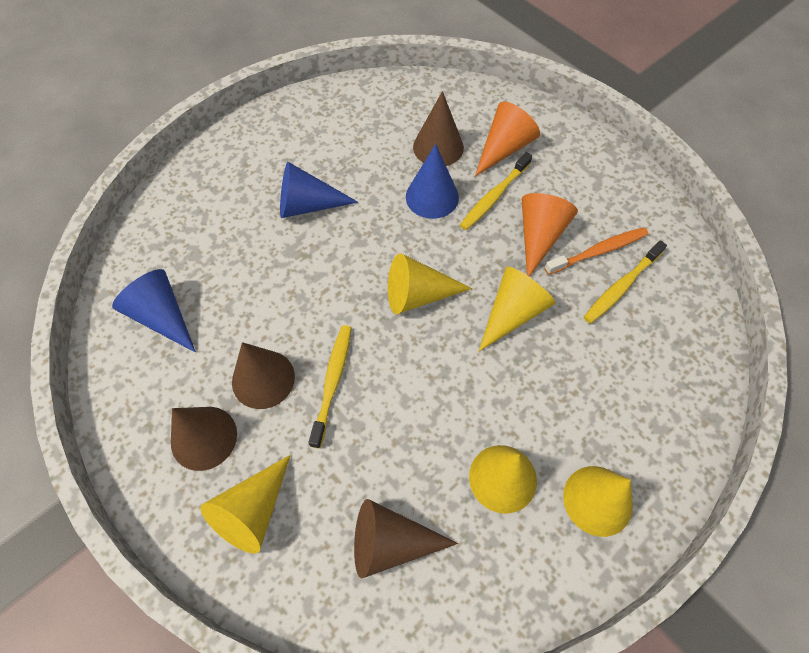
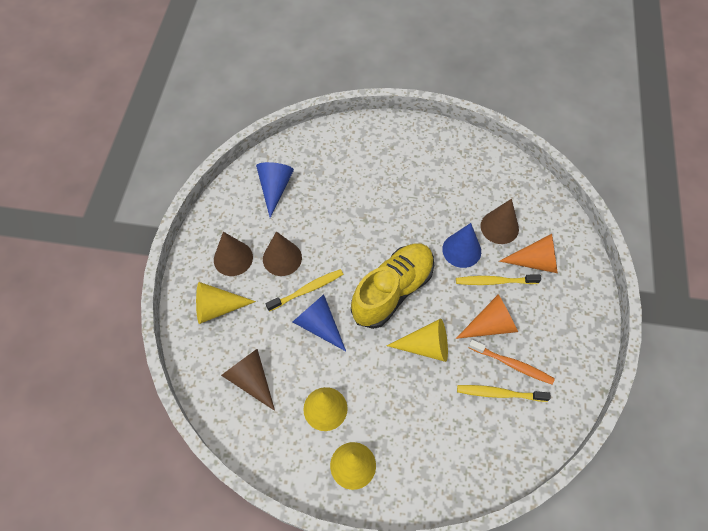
camera: 50 degrees right, 0 degrees up
blue cone [280,162,358,218] -> blue cone moved to [293,294,346,351]
yellow cone [388,253,472,314] -> yellow shoe [351,243,434,329]

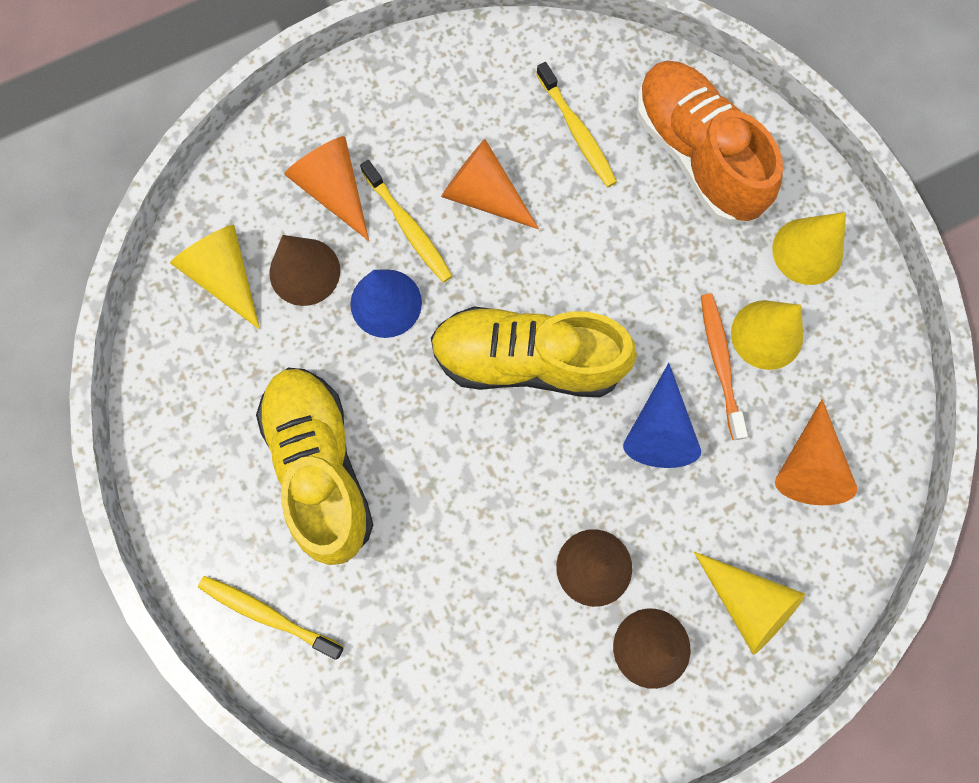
camera: 125 degrees left, 15 degrees up
brown cone [221,349,275,411] -> orange cone [775,399,857,505]
blue cone [256,162,294,218] -> none
yellow toothbrush [266,269,343,312] -> yellow toothbrush moved to [198,576,344,660]
yellow cone [387,319,448,362] -> yellow cone moved to [170,225,260,329]
orange toothbrush [469,340,555,385] -> orange toothbrush moved to [701,293,748,440]
none -> yellow shoe [256,368,373,565]
none -> orange shoe [637,60,783,224]

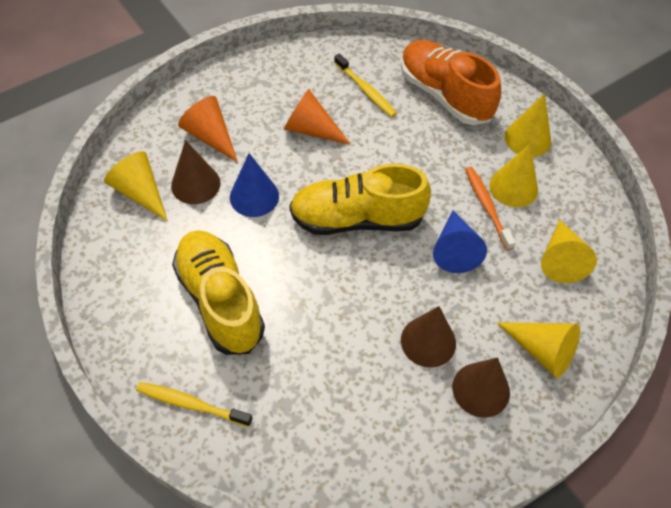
camera: 10 degrees left, 20 degrees down
yellow toothbrush [360,160,452,283] -> none
orange cone [775,399,857,505] -> yellow cone [541,220,597,283]

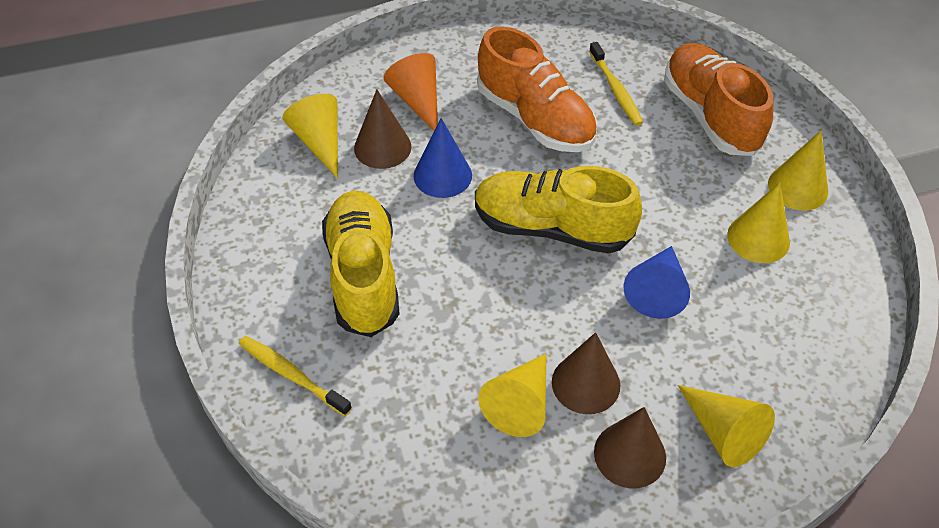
camera: 20 degrees right, 5 degrees down
orange cone [284,89,351,145] -> orange shoe [477,26,597,152]
orange toothbrush [465,167,516,250] -> none
yellow cone [541,220,597,283] -> yellow cone moved to [478,354,546,437]

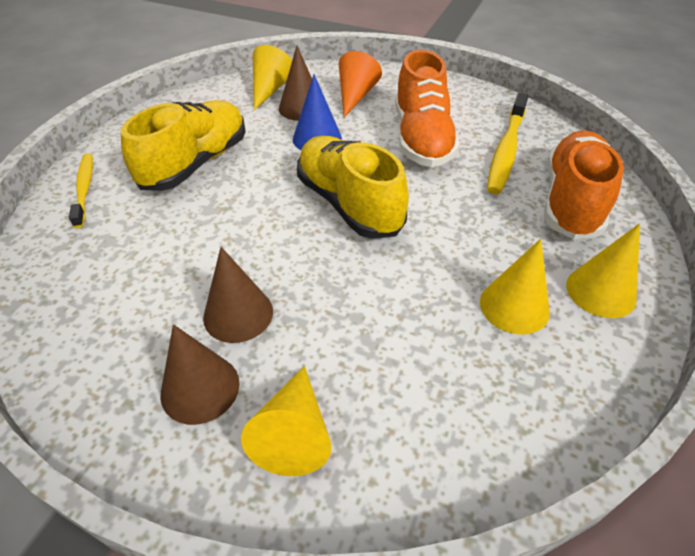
camera: 40 degrees right, 5 degrees down
yellow cone [478,354,546,437] -> none
yellow toothbrush [589,42,643,126] -> yellow toothbrush [487,93,529,194], size x1.51
blue cone [624,246,690,319] -> none

